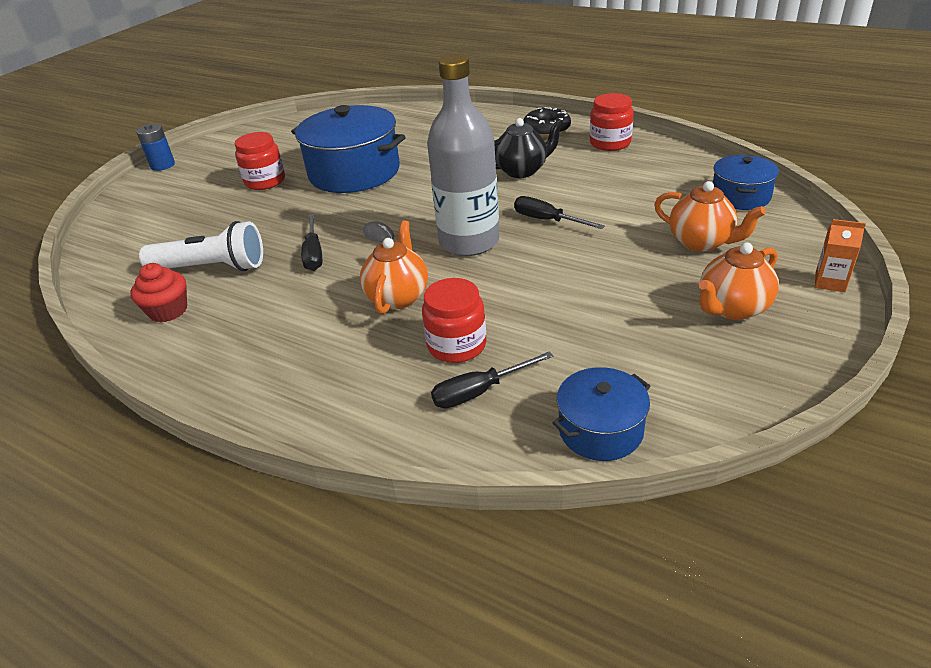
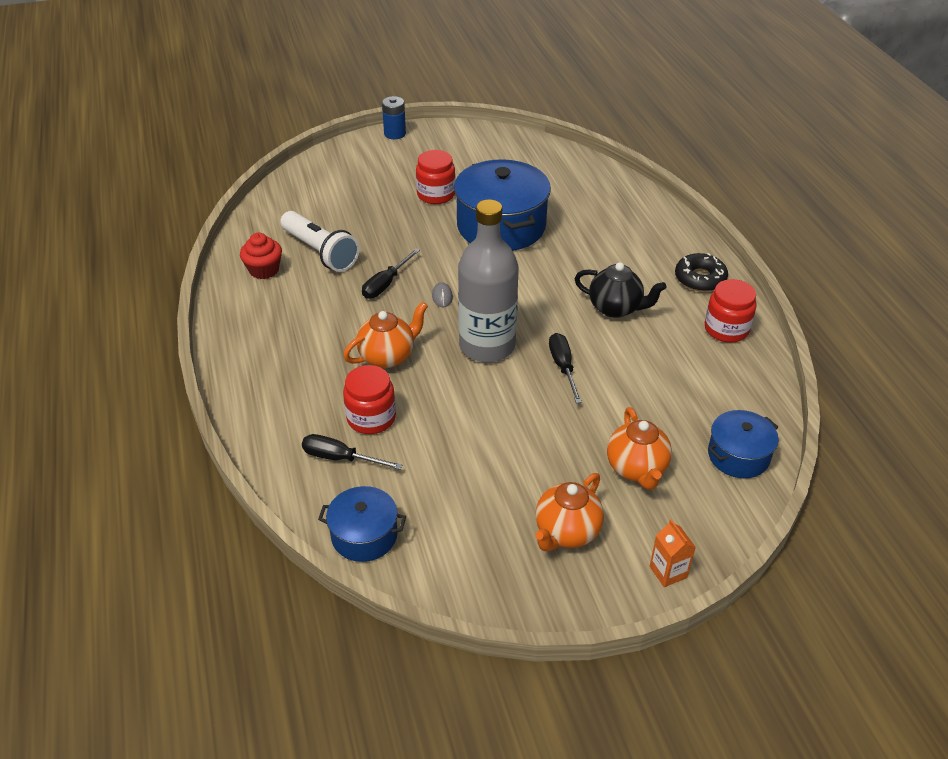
camera: 40 degrees right, 5 degrees up
orange teapot [698,242,779,320] -> orange teapot turned 60 degrees counterclockwise [535,473,604,551]

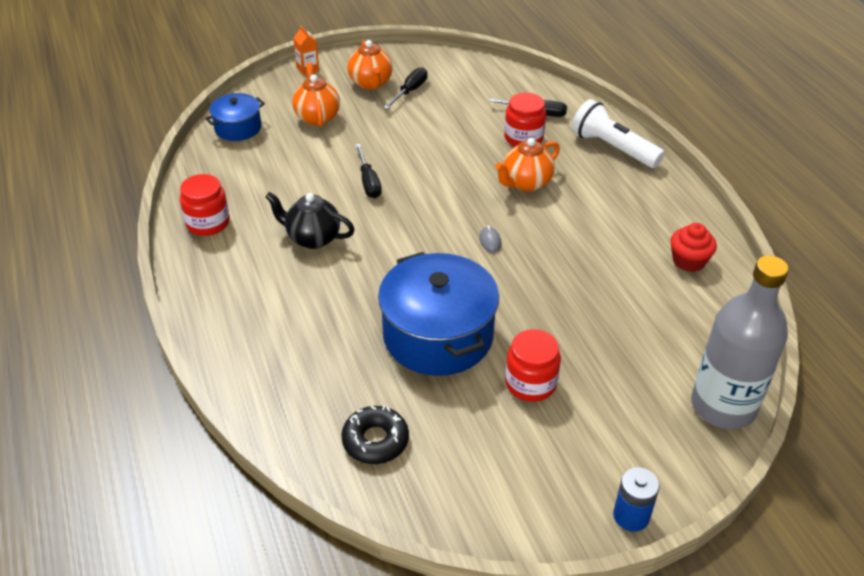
camera: 175 degrees right, 0 degrees up
white flashlight [280,211,360,272] -> white flashlight moved to [572,99,665,168]
blue pot [318,486,406,562] -> none
black screwdriver [362,249,420,299] -> black screwdriver moved to [384,67,427,109]
grey bottle [458,199,519,362] -> grey bottle moved to [691,256,789,429]
orange teapot [535,473,604,551] -> orange teapot turned 135 degrees clockwise [347,40,393,90]
black donut [675,253,728,292] -> black donut moved to [341,405,409,464]

